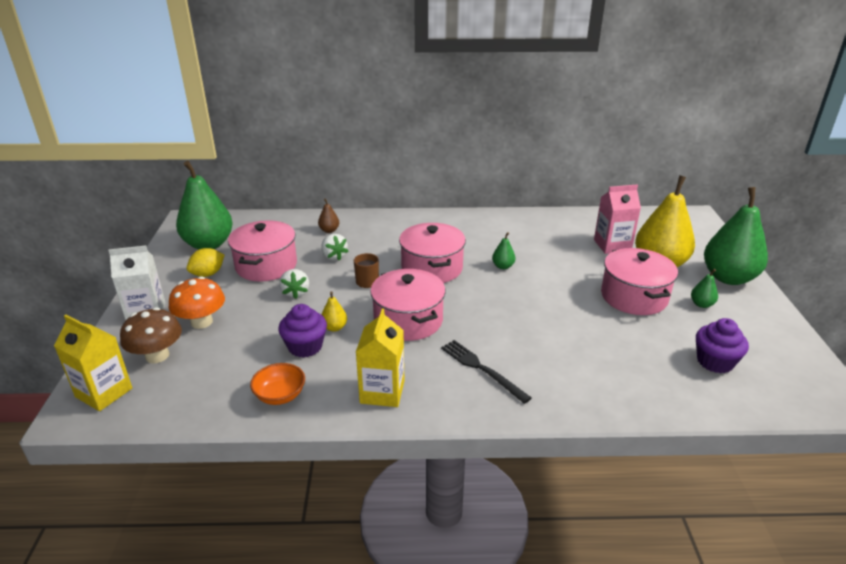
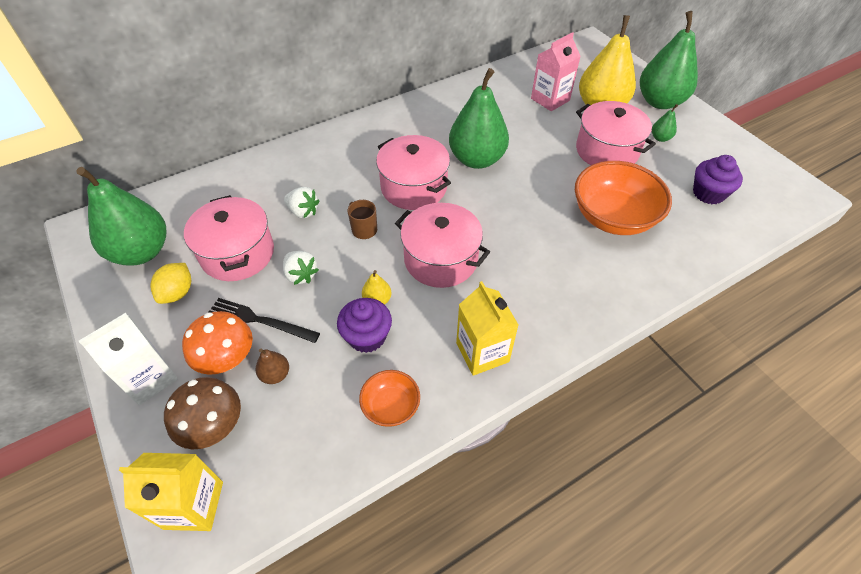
camera: 30 degrees left, 20 degrees up
brown pear [318,198,339,233] -> brown pear moved to [256,349,289,384]
black fork [441,340,532,404] -> black fork moved to [209,298,320,343]
green pear [492,232,515,269] -> green pear [449,68,509,169], size x2.42
none -> orange bowl [575,161,672,235]

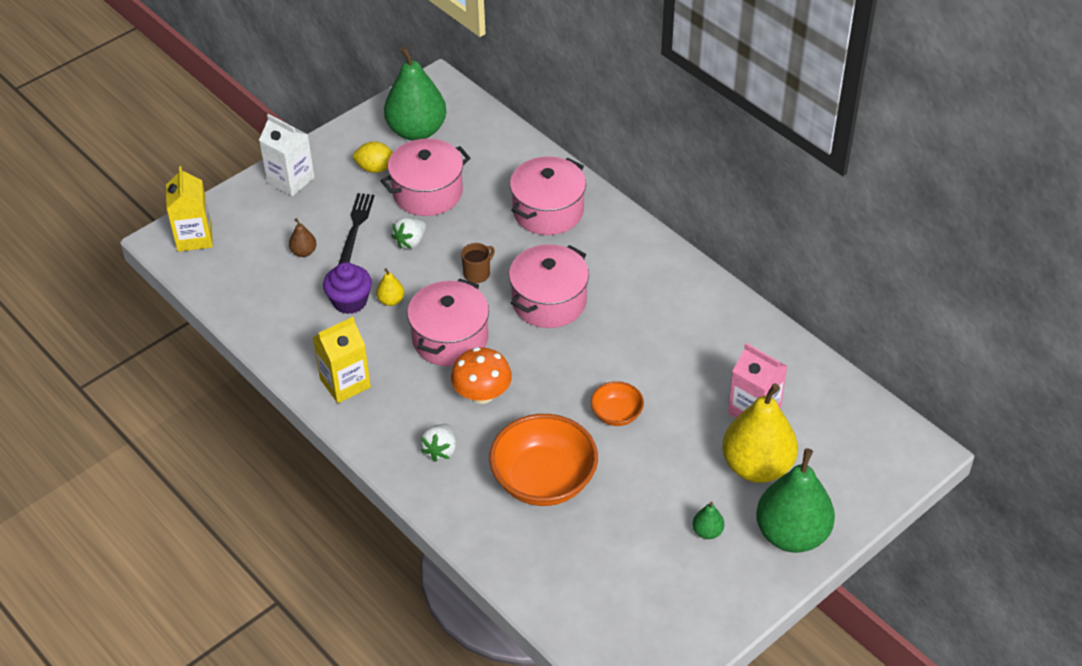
camera: 80 degrees right, 5 degrees down
brown mushroom [164,377,241,449] -> none
orange mushroom [182,311,253,375] -> orange mushroom moved to [451,347,512,404]
white strawberry [284,187,320,218] -> white strawberry moved to [421,424,456,462]
orange bowl [359,370,420,427] -> orange bowl moved to [591,381,644,426]
green pear [449,68,509,169] -> none
pink pot [576,101,656,165] -> pink pot moved to [510,157,586,235]
purple cupcake [693,155,743,205] -> none

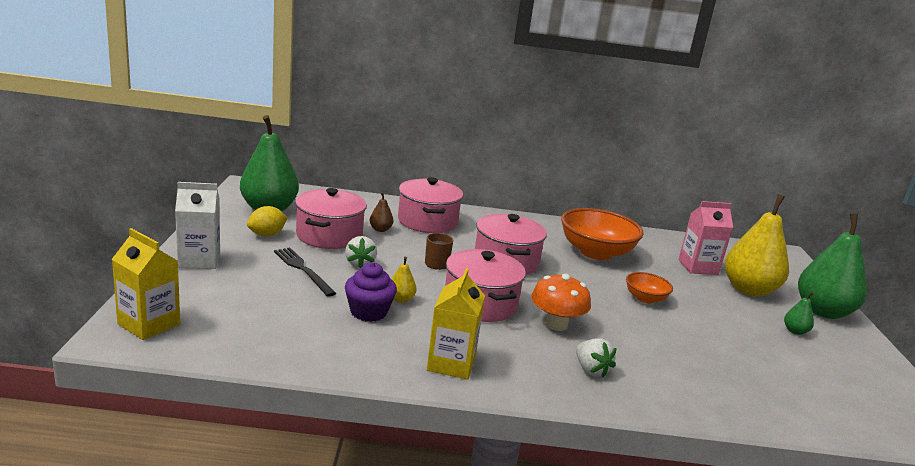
camera: 50 degrees left, 25 degrees down
brown pear [289,218,317,257] -> brown pear moved to [370,192,393,232]
orange bowl [489,414,598,506] -> orange bowl moved to [561,208,644,260]

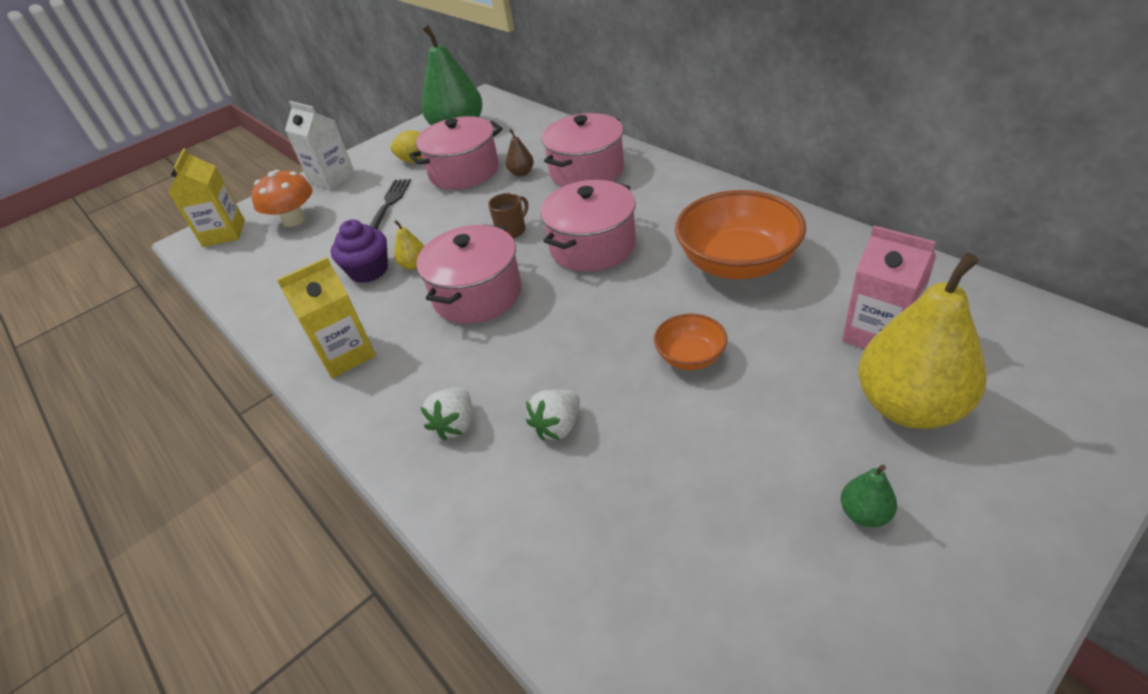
camera: 55 degrees right, 20 degrees up
white strawberry [345,236,377,268] -> white strawberry moved to [526,390,580,440]
orange mushroom [531,274,591,331] -> orange mushroom moved to [251,170,313,227]
green pear [798,214,867,319] -> none

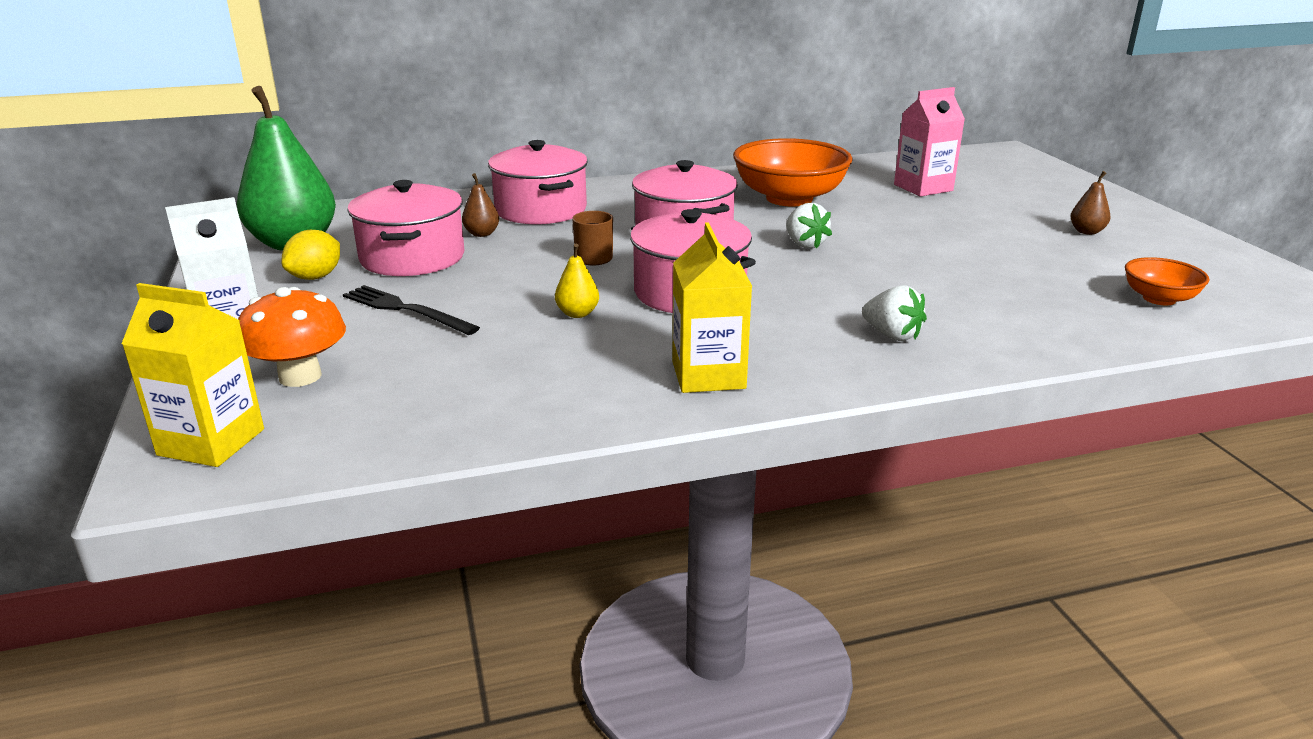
camera: 70 degrees left, 15 degrees down
purple cupcake [331,219,388,283] -> none
white strawberry [526,390,580,440] -> white strawberry moved to [786,203,832,249]
orange bowl [654,313,728,370] -> orange bowl moved to [1125,257,1210,305]
green pear [841,465,897,527] -> brown pear [1071,171,1111,235]
yellow pear [858,252,987,429] -> none

